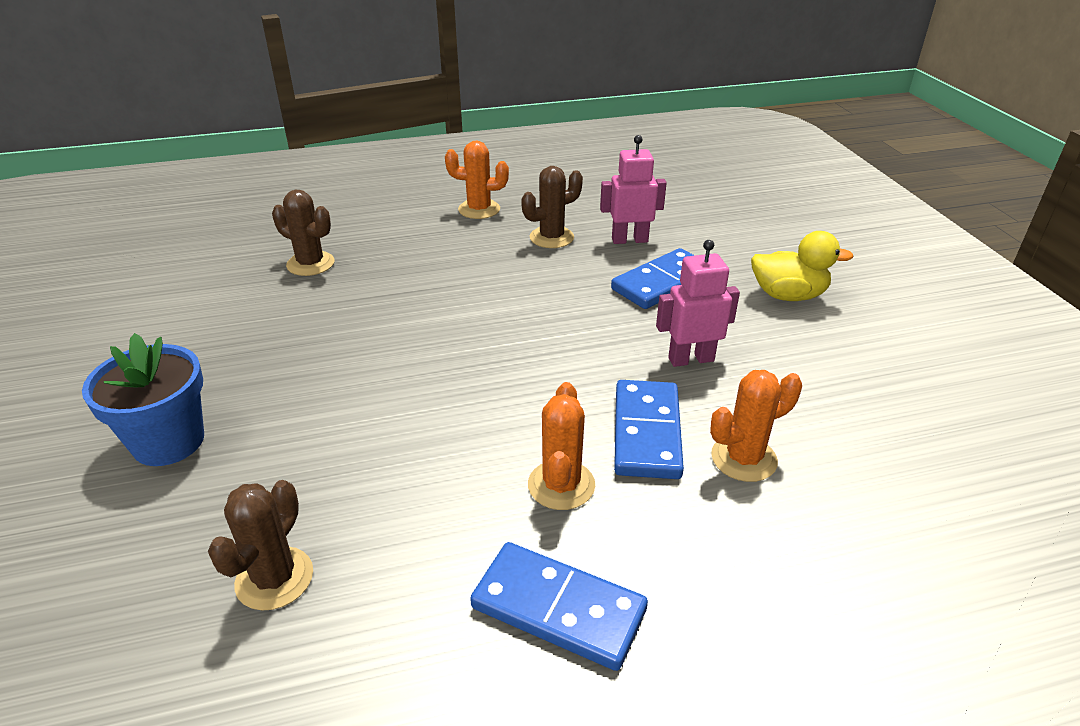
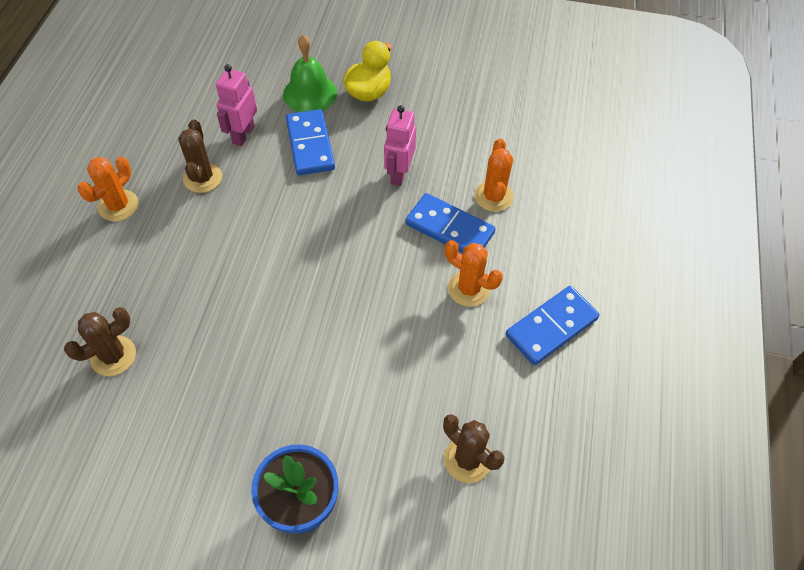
camera: 65 degrees left, 20 degrees up
none -> green bell [283,34,337,112]

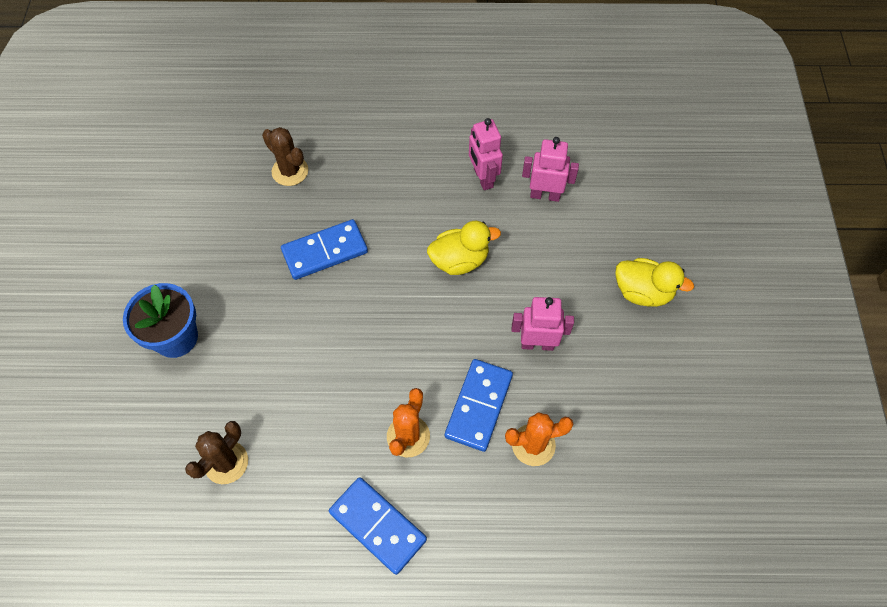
camera: 80 degrees right, 5 degrees up
orange cactus [77,157,139,221] -> none
brown cactus [178,120,222,193] -> pink robot [469,118,503,190]
green bell [283,34,337,112] -> none
blue domino [286,109,335,175] -> blue domino moved to [281,219,368,280]
none -> yellow duck [427,221,501,275]

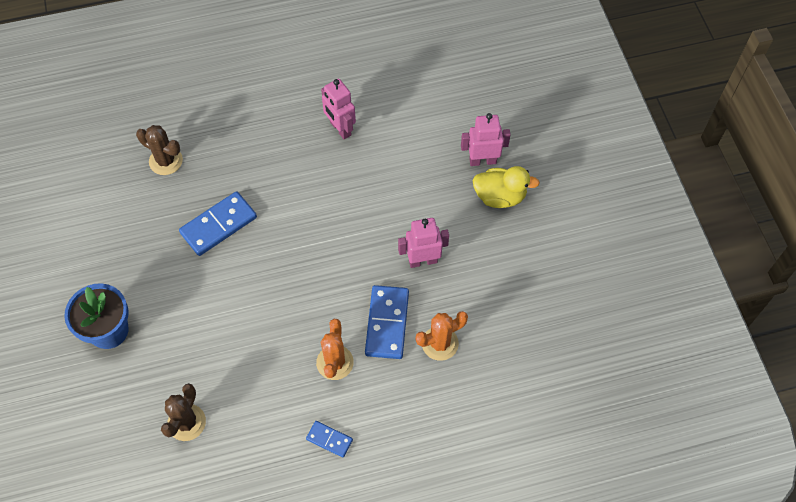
camera: 15 degrees left, 0 degrees up
blue domino [329,477,427,575] -> blue domino [306,421,353,458], size x0.54
yellow duck [427,221,501,275] -> none
pink robot [522,137,579,202] -> pink robot moved to [461,113,511,166]

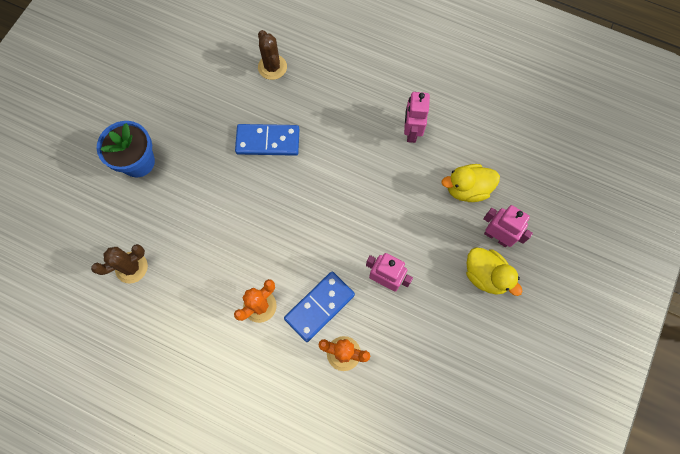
camera: 40 degrees right, 10 degrees up
blue domino [306,421,353,458] -> none
none -> yellow duck [442,164,500,202]

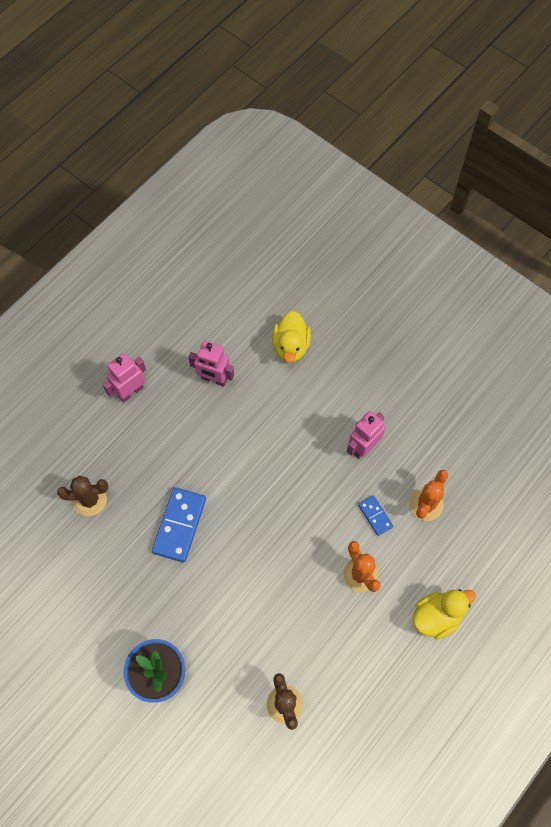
camera: 75 degrees left, 5 degrees down
blue domino [284,272,355,342] -> blue domino [358,495,393,536], size x0.54
yellow duck [466,247,523,296] -> yellow duck moved to [413,589,476,639]
pink robot [483,205,533,247] -> pink robot moved to [103,353,146,402]

